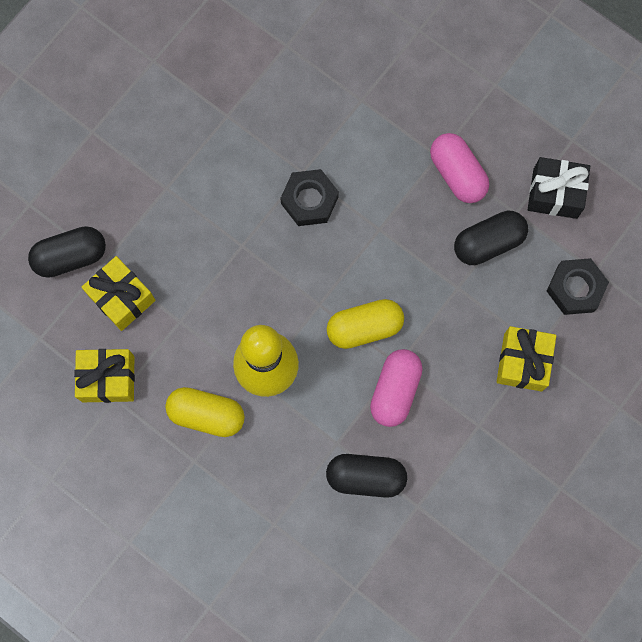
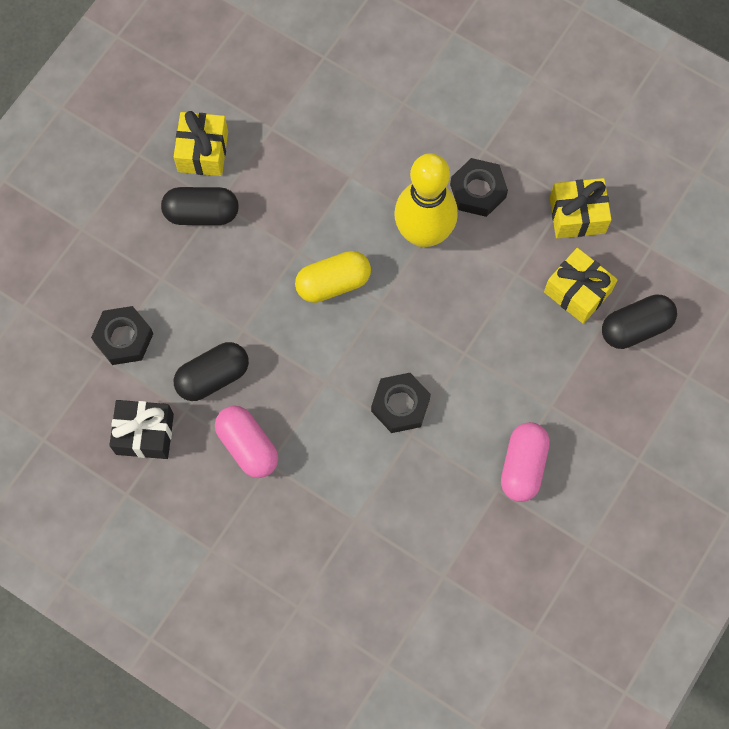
camera: 175 degrees right, 5 degrees down
yellow capsule [165,387,245,437] -> black nut [450,158,508,217]
black capsule [326,454,407,498] -> black capsule moved to [161,187,239,225]
pink capsule [370,349,423,427] -> pink capsule moved to [501,422,550,502]
yellow gift [497,326,556,392] -> yellow gift moved to [174,111,228,176]

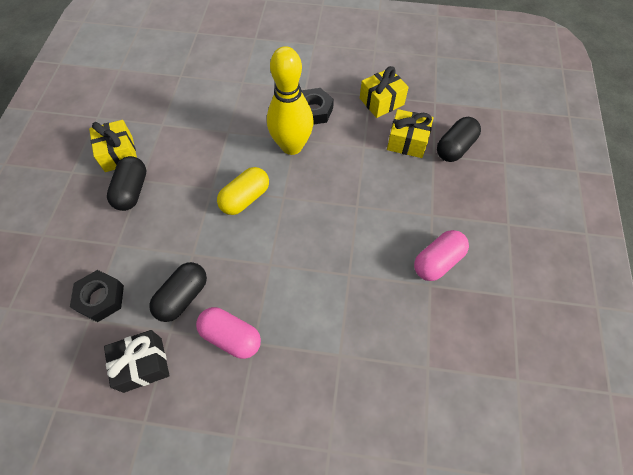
camera: 25 degrees left, 10 degrees down
black capsule [161,187,239,225] -> black capsule turned 60 degrees counterclockwise [107,156,147,211]
black nut [371,373,431,433] -> none
pink capsule [501,422,550,502] -> pink capsule turned 60 degrees clockwise [414,230,469,281]

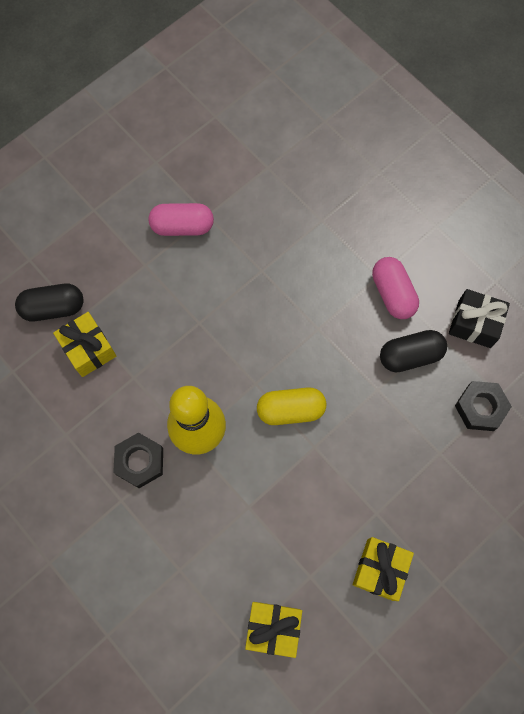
camera: 140 degrees left, 10 degrees up
black capsule [107,156,147,211] -> none
yellow gift [360,66,409,118] -> yellow gift moved to [245,602,302,658]

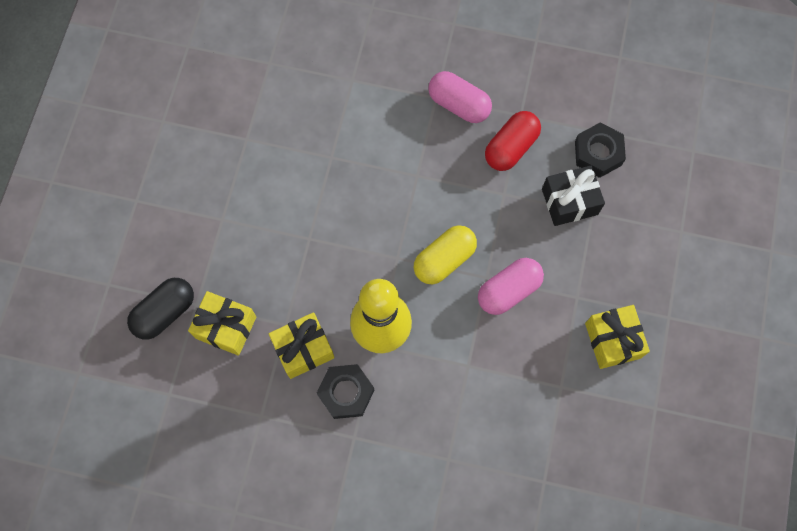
camera: 35 degrees left, 0 degrees up
pink capsule [149,203,214,236] -> pink capsule moved to [478,258,544,315]
yellow gift [245,602,302,658] -> yellow gift moved to [269,312,335,379]
black capsule [380,330,447,372] -> red capsule [485,111,541,171]
black gift [449,289,510,348] -> black gift moved to [542,166,605,226]

